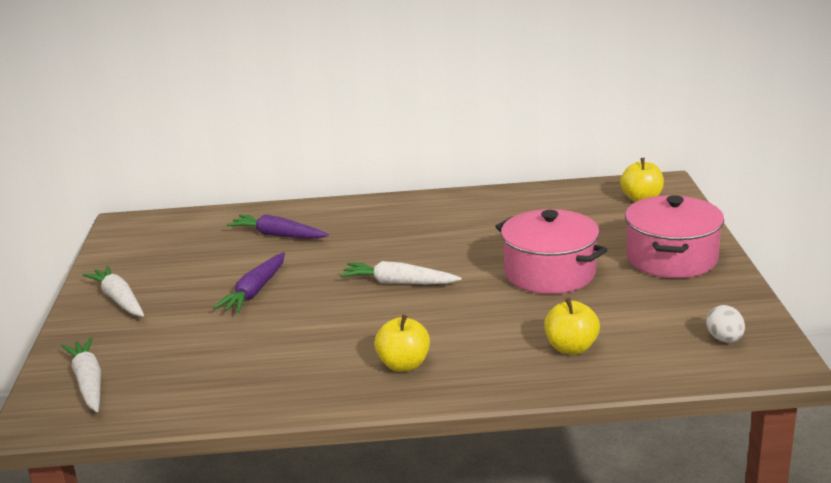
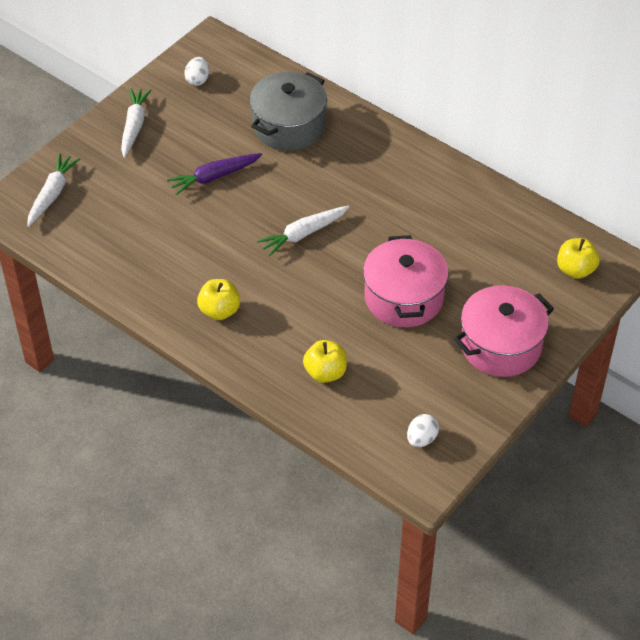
camera: 40 degrees right, 25 degrees up
purple carrot [227,214,329,239] -> grey pot [249,72,327,151]
white carrot [340,261,461,284] -> white carrot turned 90 degrees counterclockwise [257,206,349,257]
none -> white egg [184,57,209,86]

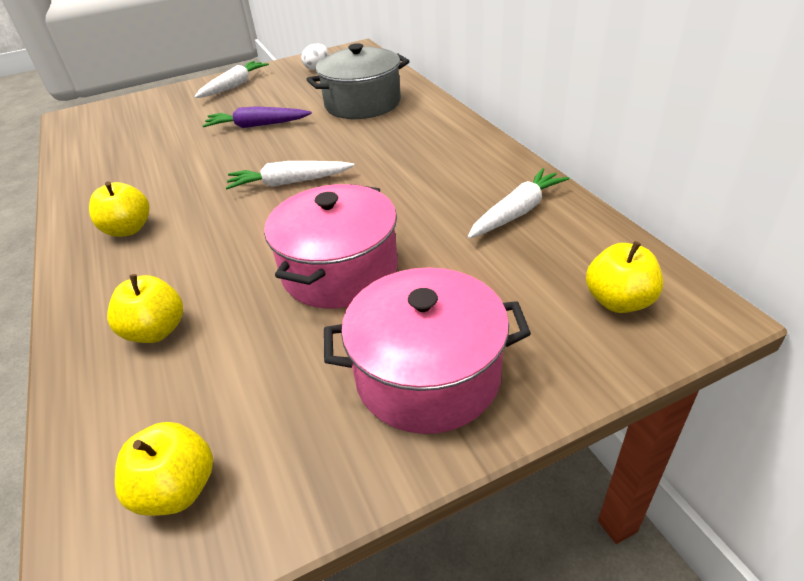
camera: 30 degrees right, 10 degrees down
white carrot [27,153,80,227] -> white carrot moved to [468,168,569,239]
white egg [407,414,439,447] -> yellow apple [115,422,213,516]

